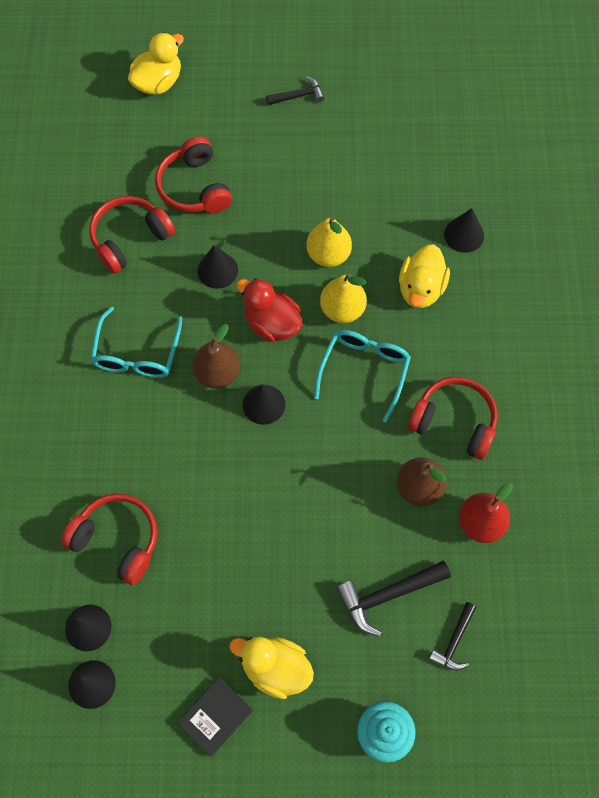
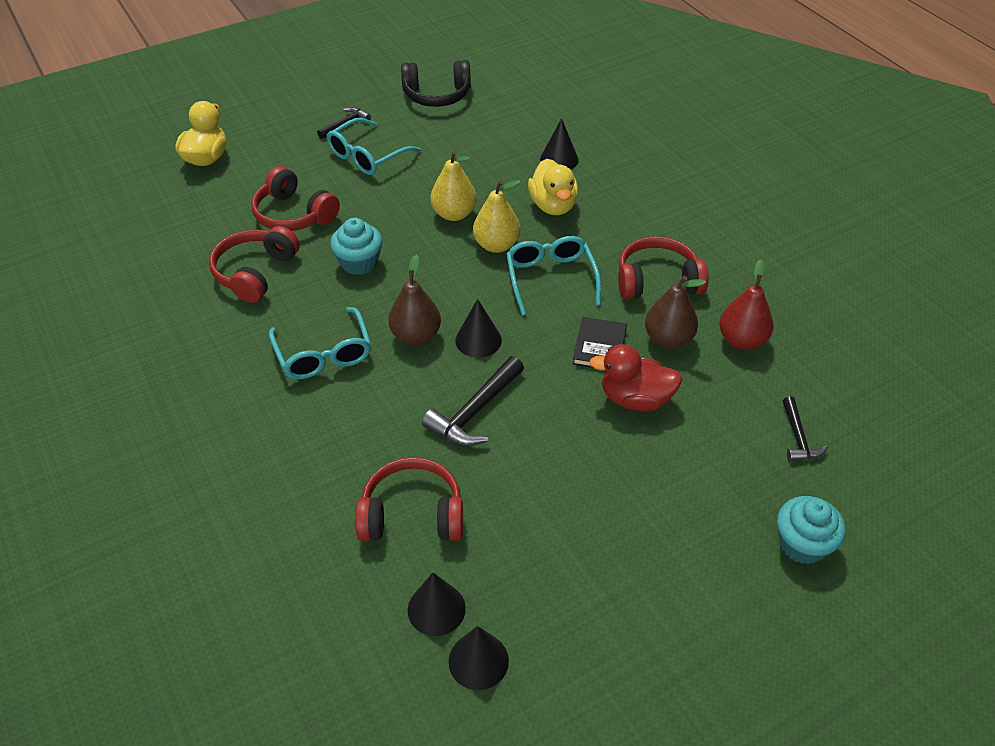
camera: 30 degrees left, 20 degrees down
black book [177,677,253,756] -> black book moved to [573,317,627,368]
black cone [198,245,238,289] -> turquoise cupcake [330,218,382,275]
yellow duck [229,637,314,699] -> none
red duck [236,278,303,342] -> red duck moved to [589,344,682,411]
black hammer [336,560,451,637] -> black hammer moved to [422,356,524,446]
none -> turquoise glasses [327,118,421,175]
none -> black headphones [401,60,471,107]

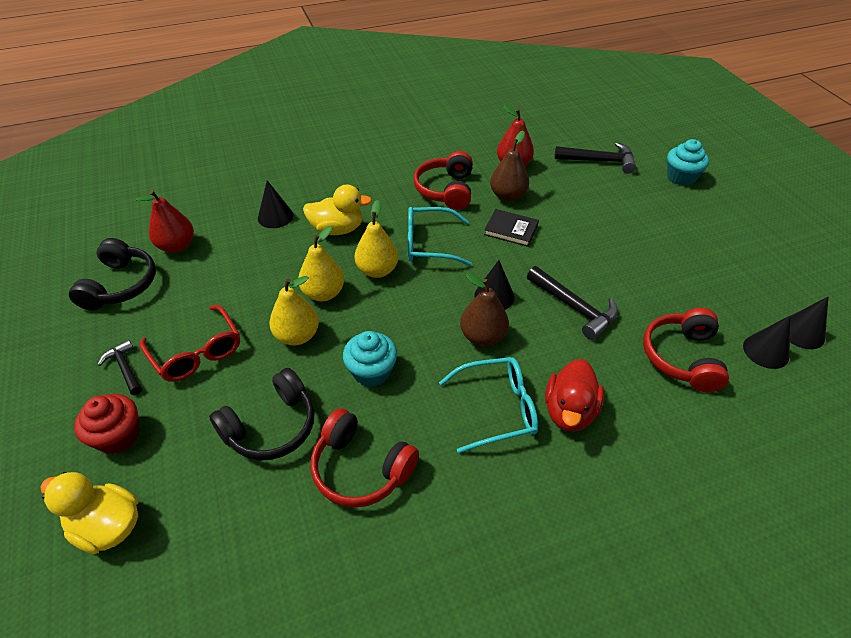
camera: 80 degrees left, 0 degrees up
red headphones [251,166,340,231] -> black headphones [209,368,314,461]
turquoise glasses [327,118,421,175] -> red glasses [140,305,240,382]
red duck [589,344,682,411] -> red duck moved to [545,359,604,432]
black hammer [782,396,828,462] -> black hammer [554,142,636,174], size x1.62
none -> red cupcake [74,394,140,454]
none -> red pear [136,190,194,253]
none -> yellow pear [269,276,319,345]

